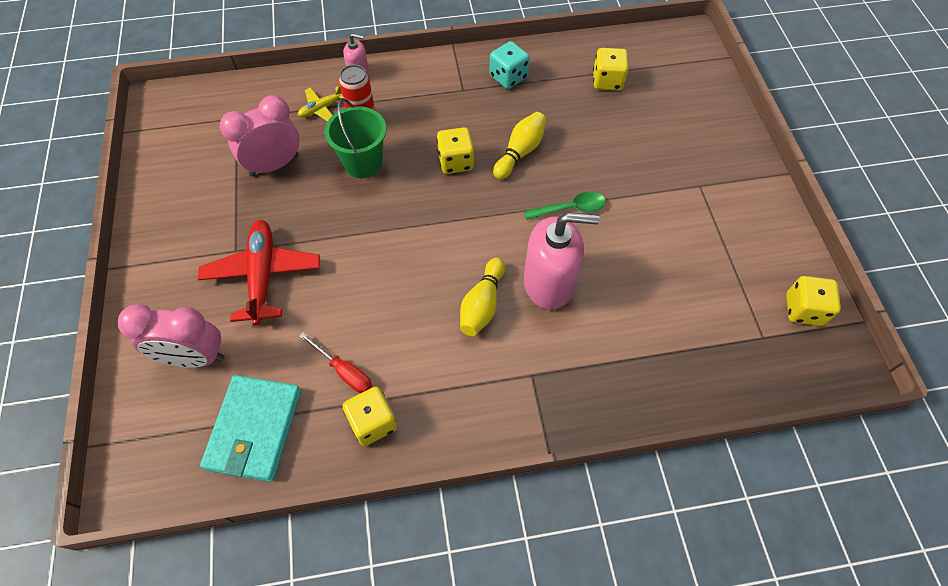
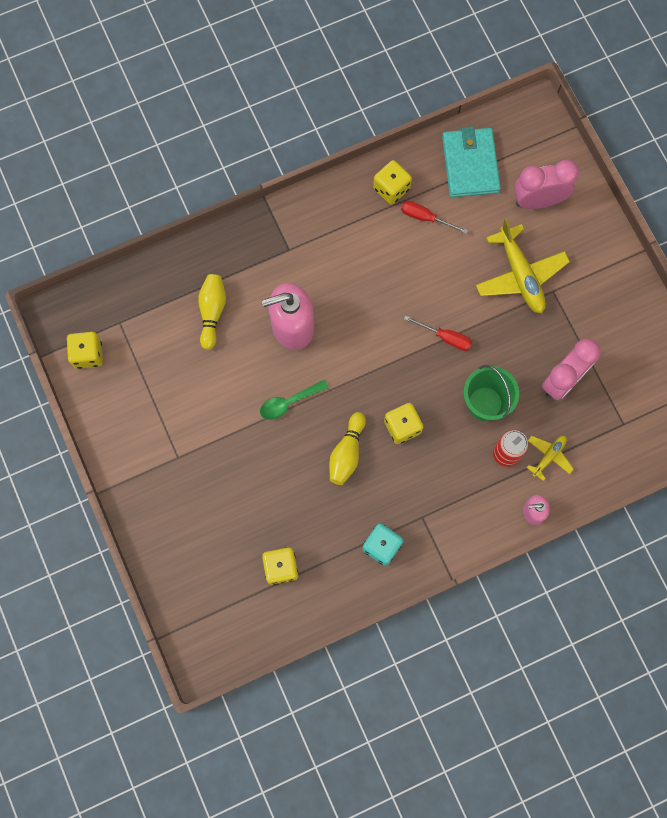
camera: 165 degrees right, 15 degrees up
red plane [198,220,320,325] -> yellow plane [476,219,570,313]
yellow bowling pin [460,257,505,336] -> yellow bowling pin moved to [198,274,226,350]
none -> red screwdriver [404,316,472,351]

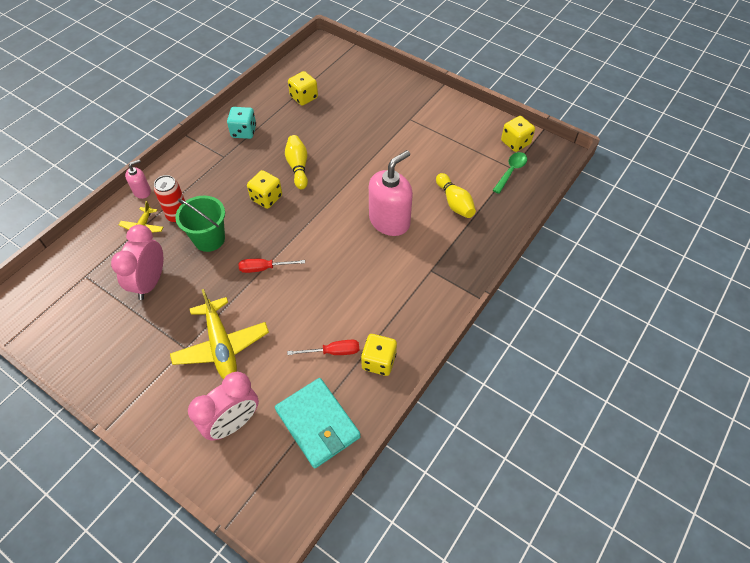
camera: 150 degrees right, 20 degrees down
green spoon [260,380,329,420] -> green spoon moved to [493,152,527,194]
yellow plane [476,219,570,313] -> yellow plane turned 150 degrees counterclockwise [170,289,269,379]

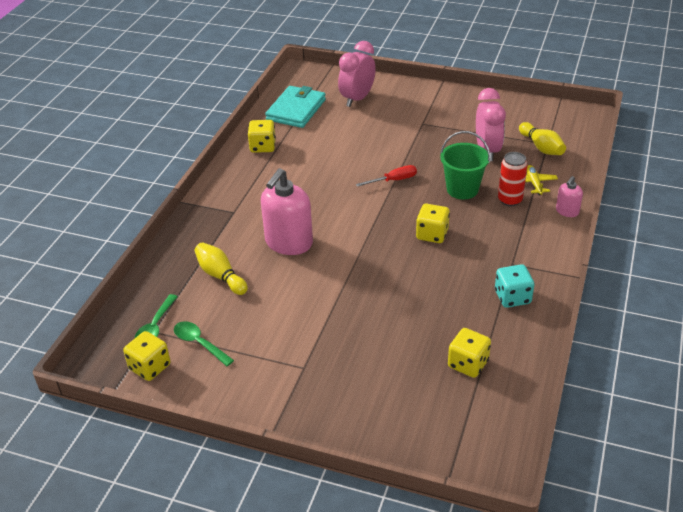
camera: 165 degrees right, 15 degrees down
yellow plane [170,289,269,379] -> none
turquoise wallet [275,378,361,468] -> turquoise wallet turned 75 degrees clockwise [265,86,326,128]
yellow bowling pin [285,135,308,189] -> yellow bowling pin moved to [519,122,566,155]
red screwdriver [287,340,359,355] -> none
none -> green spoon [174,321,234,366]

